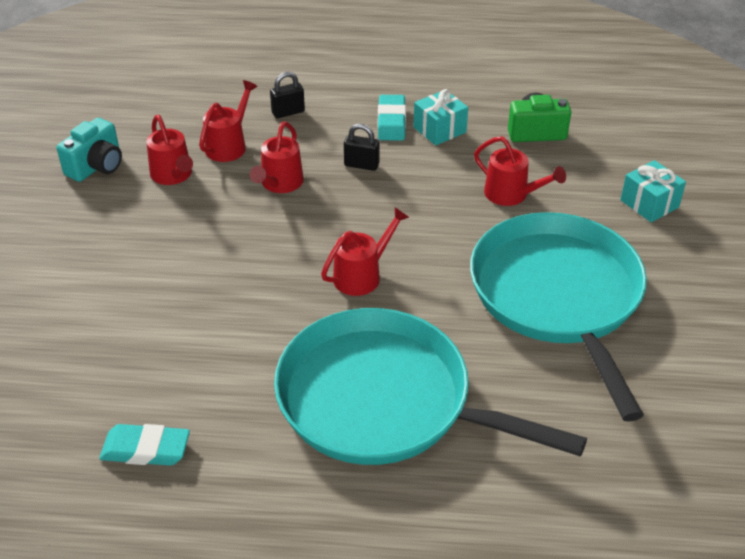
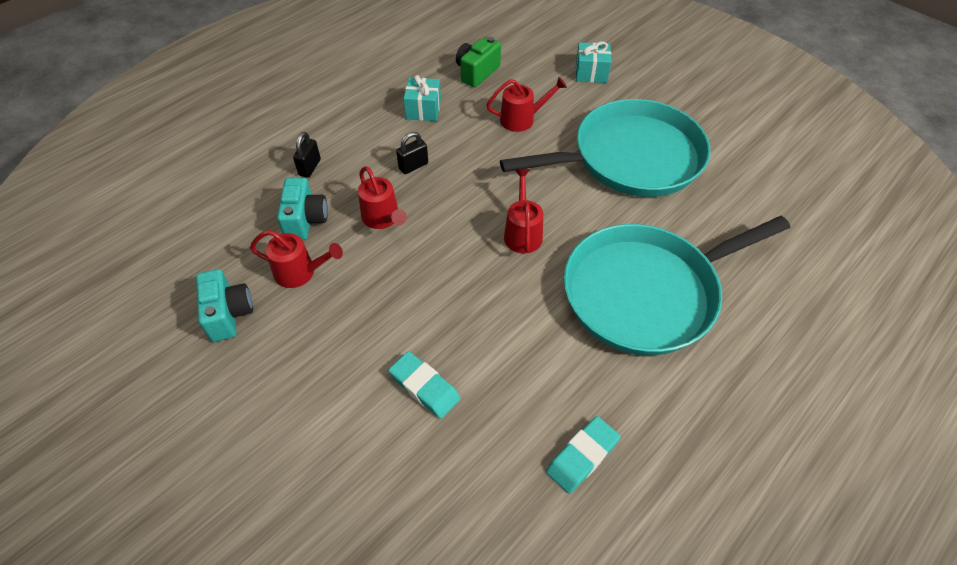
camera: 50 degrees left, 10 degrees up
red watering can [199,80,258,162] -> turquoise camera [277,178,328,240]
turquoise eraser [378,95,406,141] -> turquoise eraser moved to [388,351,461,419]
turquoise pan [470,212,647,422] -> turquoise pan turned 135 degrees clockwise [500,99,711,197]

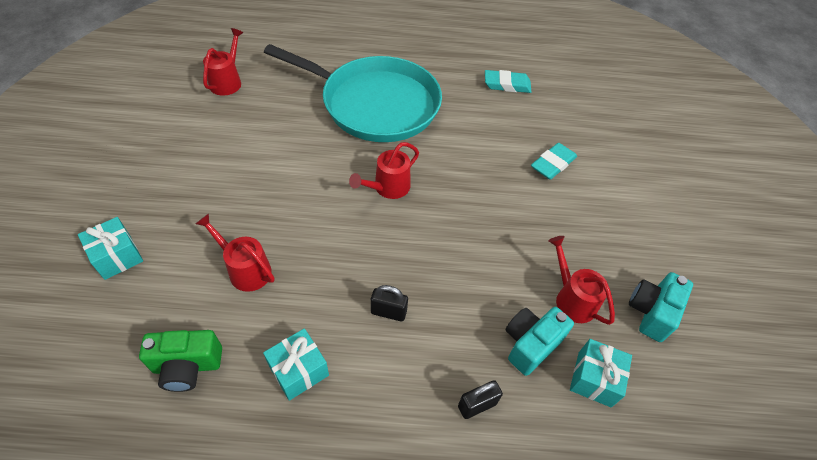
camera: 135 degrees left, 0 degrees up
red watering can [358,166,407,229] -> red watering can moved to [203,28,243,95]
turquoise eraser [388,351,461,419] -> turquoise eraser turned 45 degrees clockwise [531,143,577,180]
turquoise pan [500,99,711,197] -> none
none -> turquoise gift [570,339,632,407]

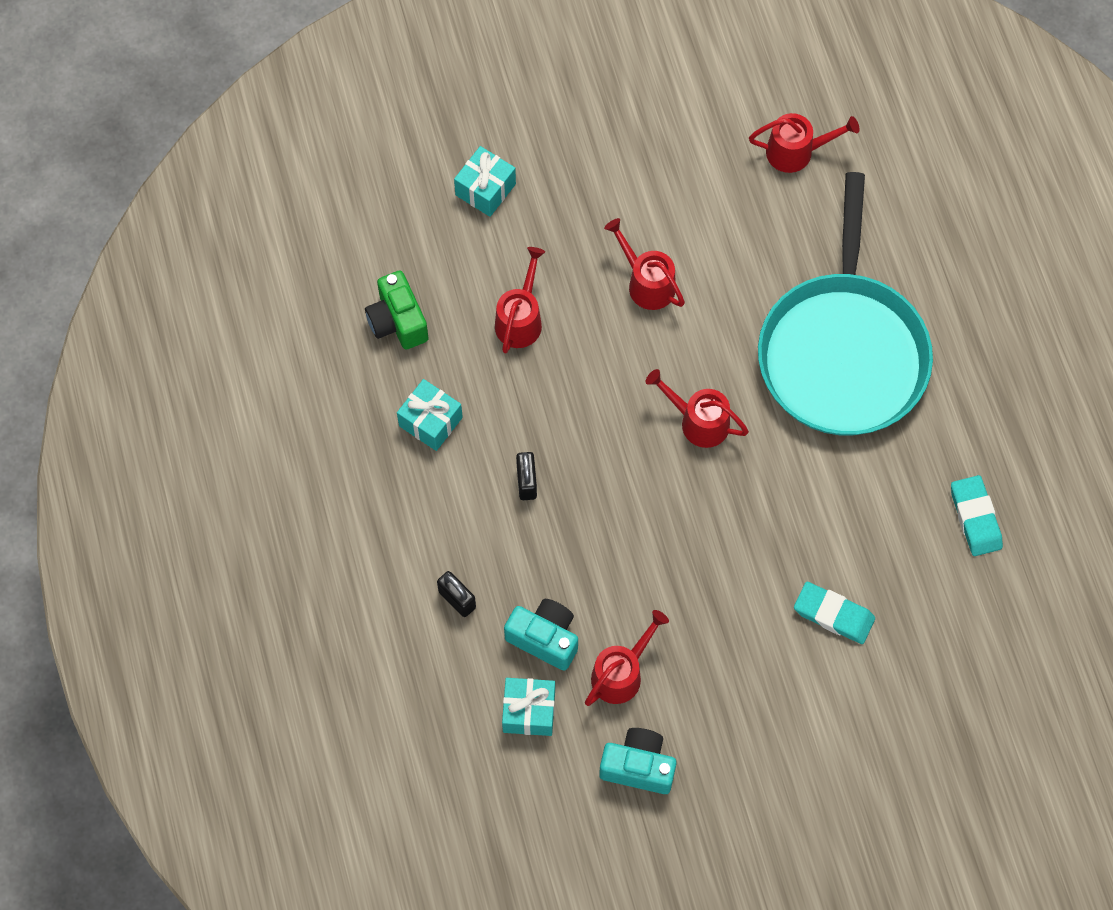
camera: 75 degrees right, 15 degrees up
none -> red watering can [604,218,685,310]

